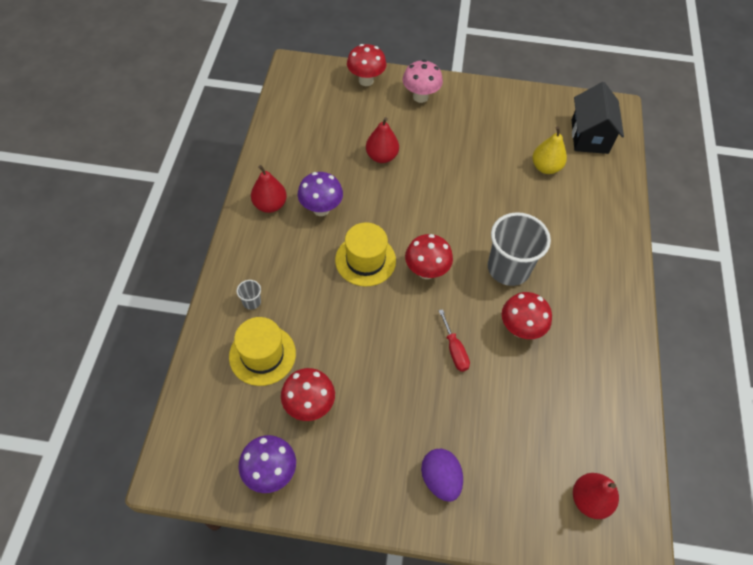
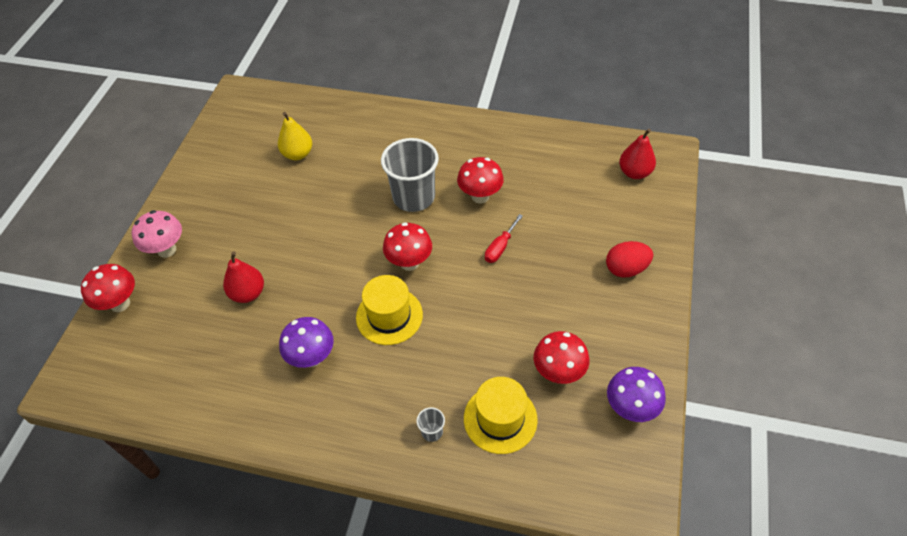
camera: 80 degrees left, 5 degrees down
red pear [251,165,287,213] -> none
purple egg [421,449,463,502] -> red egg [606,241,653,278]
red screwdriver [439,309,470,372] -> red screwdriver turned 135 degrees clockwise [485,214,523,263]
black house [571,82,624,154] -> none

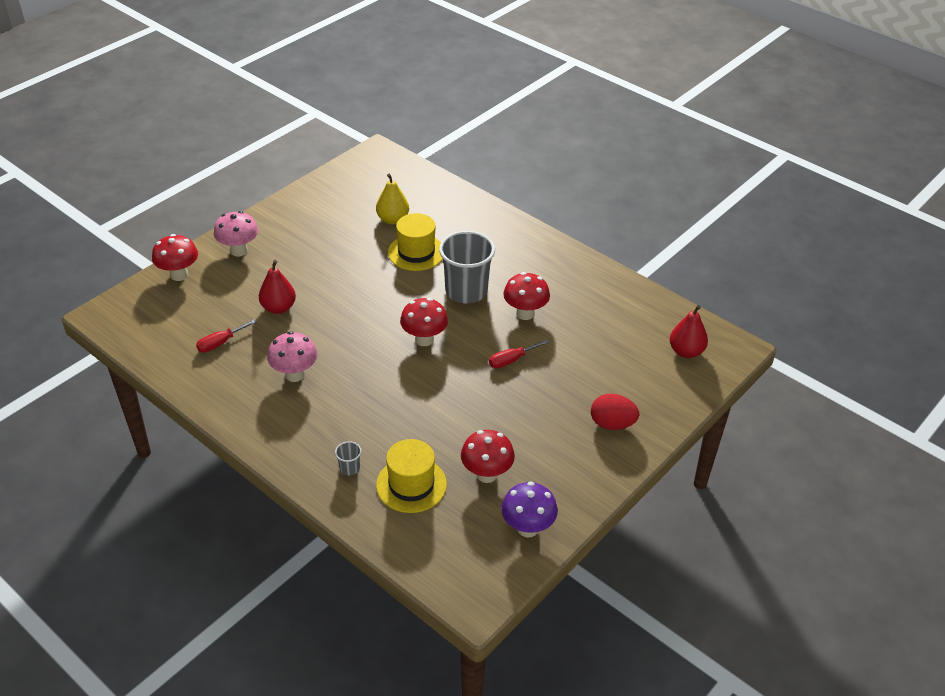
camera: 25 degrees right, 10 degrees down
purple mushroom [279,317,334,368] -> pink mushroom [267,331,317,382]
yellow hat [356,275,423,345] -> yellow hat moved to [388,213,443,271]
none -> red screwdriver [196,319,257,353]

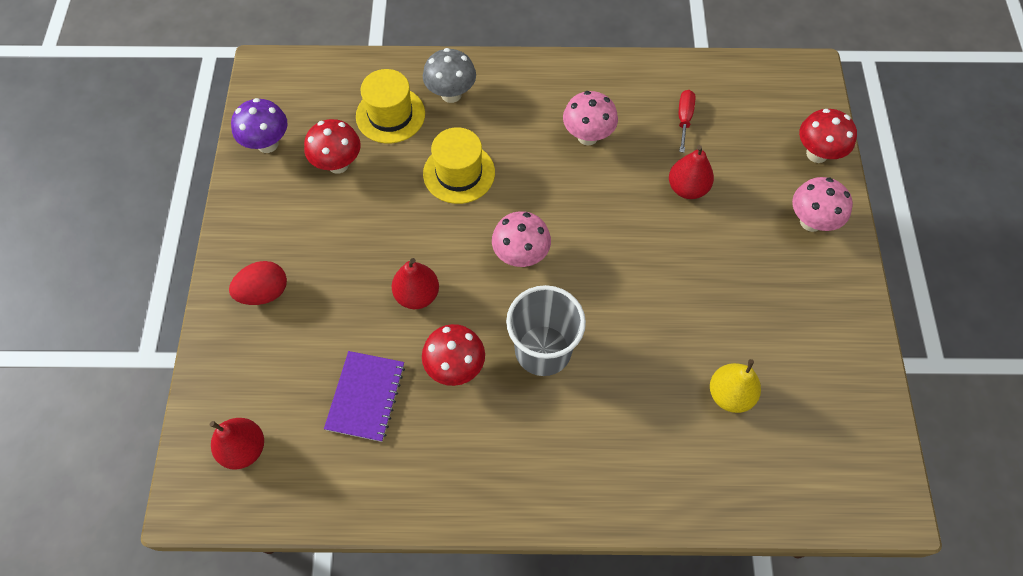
camera: 140 degrees right, 20 degrees up
grey cup [335,441,361,476] -> grey mushroom [423,48,476,103]
yellow hat [388,213,443,271] -> yellow hat moved to [423,127,495,204]
red mushroom [400,298,448,346] -> pink mushroom [492,211,551,267]
red screwdriver [489,340,549,368] -> red pear [392,258,439,309]
none -> purple notebook [324,351,405,442]

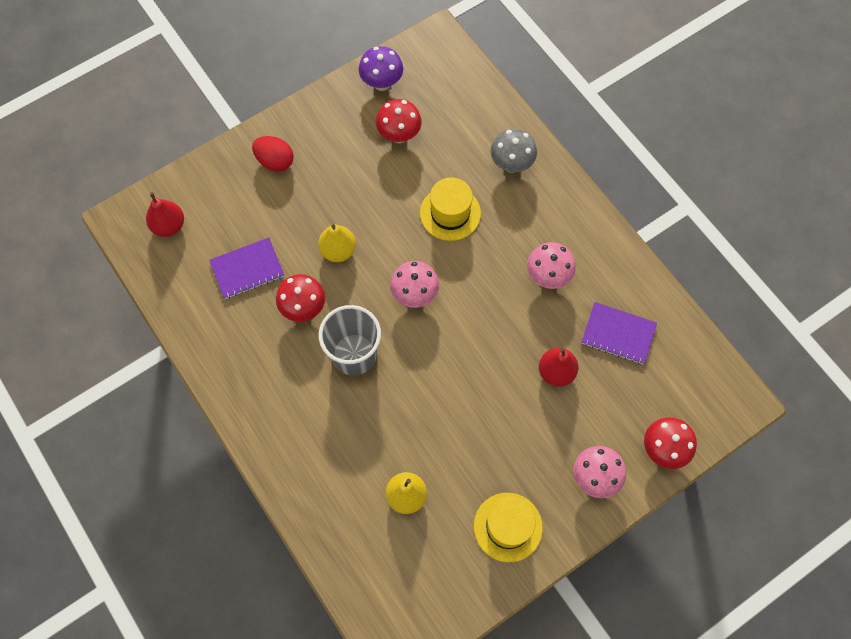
camera: 55 degrees right, 5 degrees up
yellow hat [356,69,425,143] -> yellow hat moved to [474,493,543,562]
red pear [392,258,439,309] -> yellow pear [318,224,356,262]
red screwdriver [679,90,696,153] -> purple notebook [582,302,657,365]

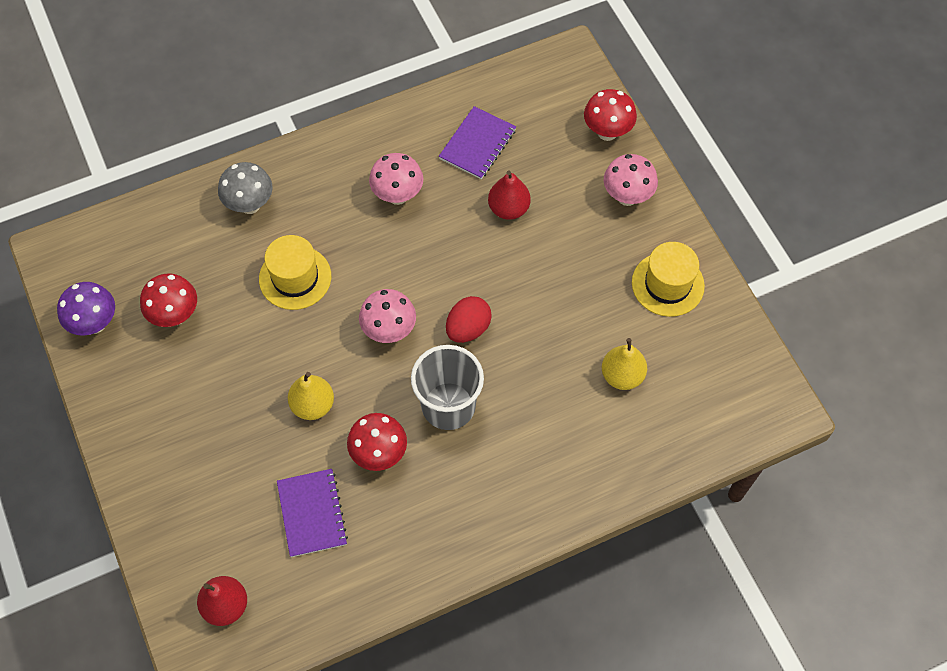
camera: 80 degrees left, 5 degrees down
red egg [252,136,294,171] -> red egg moved to [446,296,492,343]

